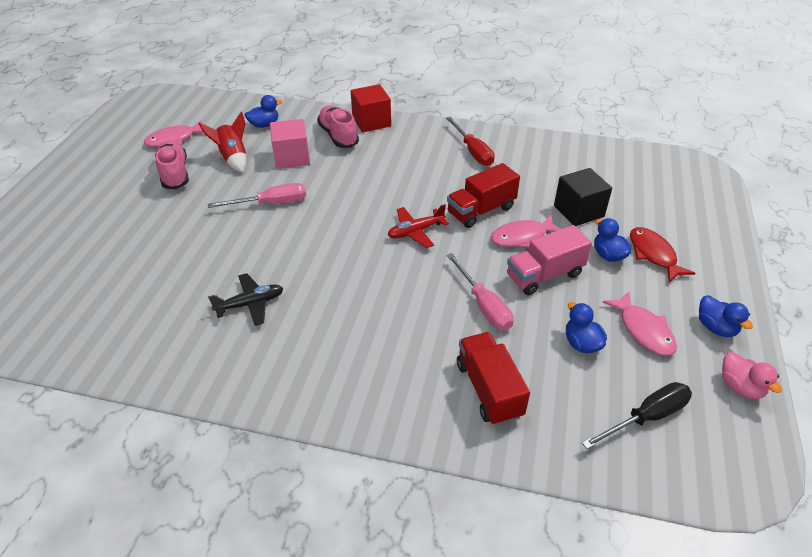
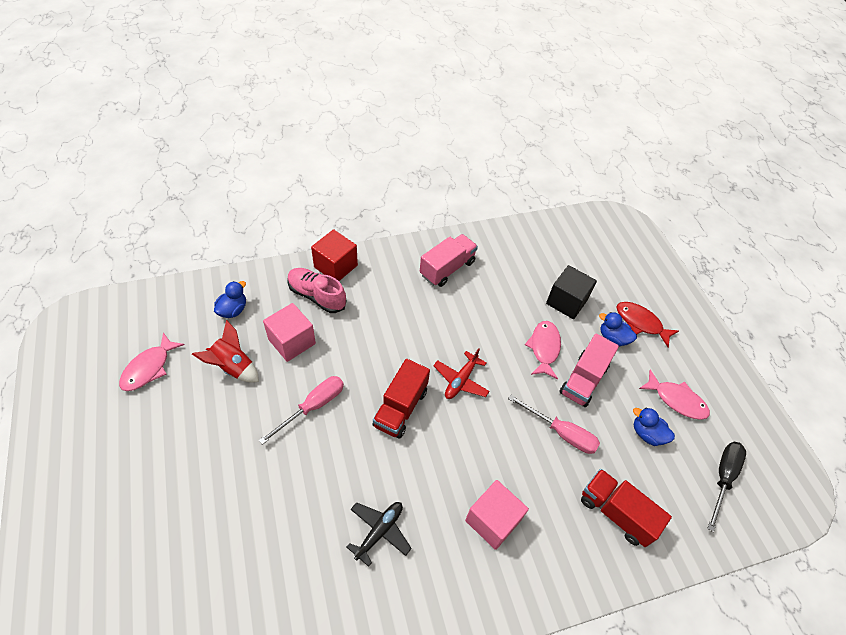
camera: 35 degrees left, 10 degrees up
pink shoe [155,140,189,189] -> none
red screwdriver [446,117,495,166] -> pink truck [420,234,478,287]
red truck [447,163,520,228] -> red truck moved to [372,359,430,439]
pink fish [491,215,560,248] -> pink fish turned 150 degrees clockwise [525,321,561,379]
blue duck [699,295,753,337] -> none
pink duck [722,352,782,399] -> none
none -> pink cube [465,480,529,550]

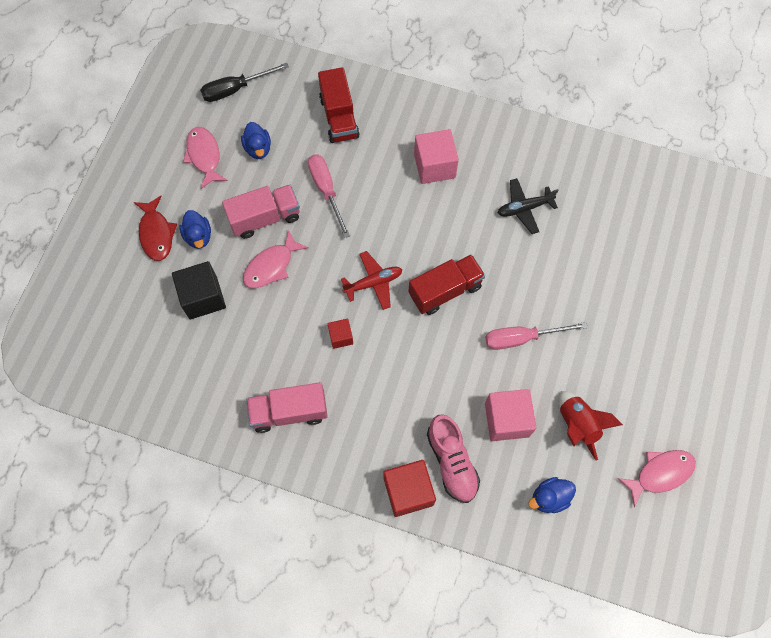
camera: 140 degrees left, 15 degrees up
none -> red cube [327,319,353,349]

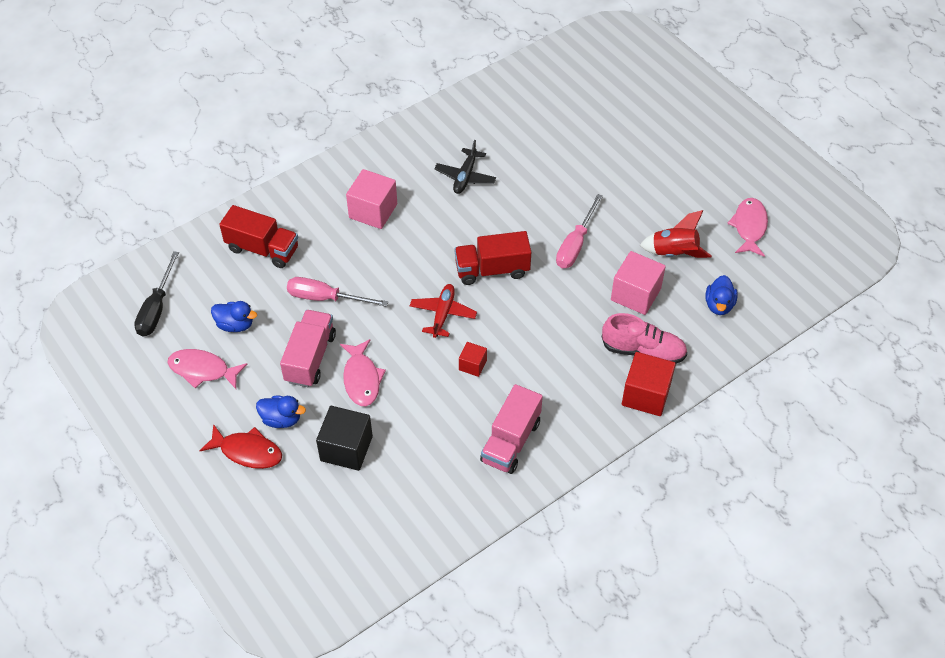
camera: 55 degrees left, 15 degrees down
red truck [408,254,485,315] -> red truck turned 105 degrees counterclockwise [454,231,531,285]

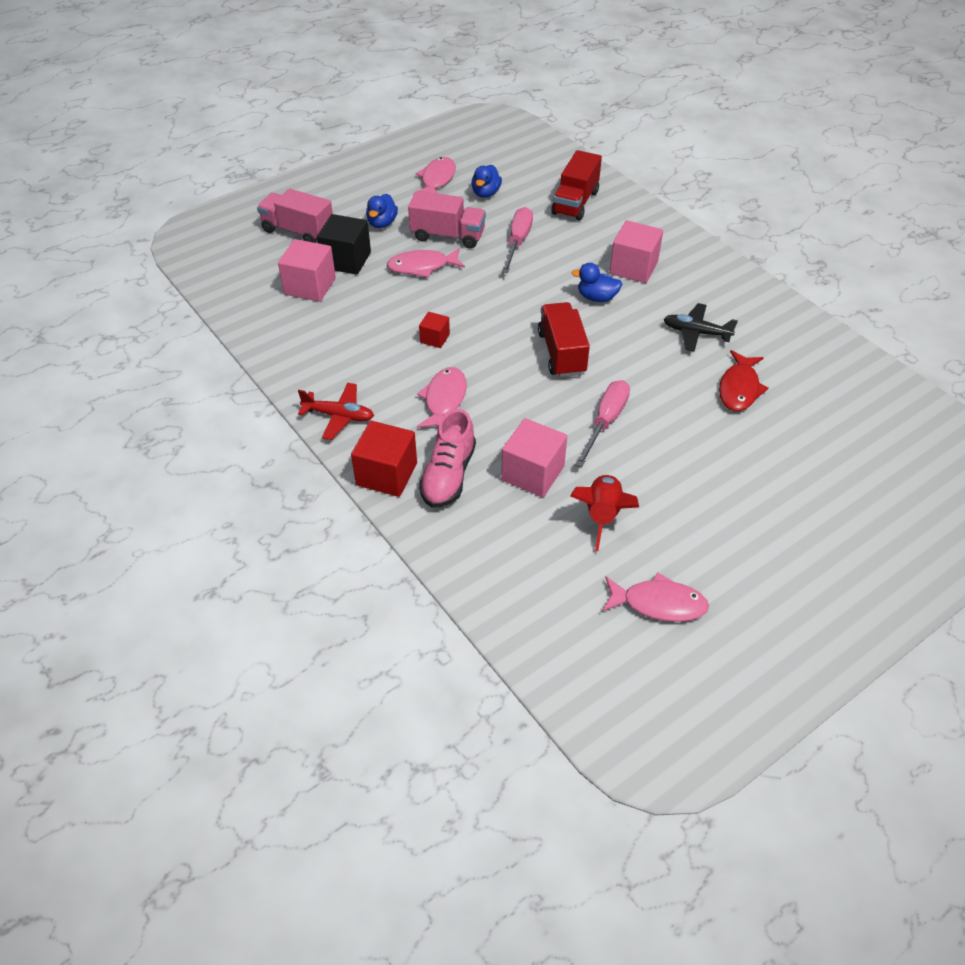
camera: 90 degrees right, 5 degrees down
black screwdriver [134,251,179,336] -> none
red fish [199,424,282,469] -> red fish moved to [719,350,769,411]
red plane [410,284,477,338] -> red plane moved to [298,383,374,440]
pink truck [480,384,543,474] -> pink truck moved to [257,189,333,243]
pink screwdriver [556,194,603,268] -> pink screwdriver turned 90 degrees clockwise [575,380,630,467]
blue duck [705,275,738,315] -> blue duck moved to [571,263,622,302]
none -> pink cube [278,239,336,302]
none -> pink fish [417,367,467,428]

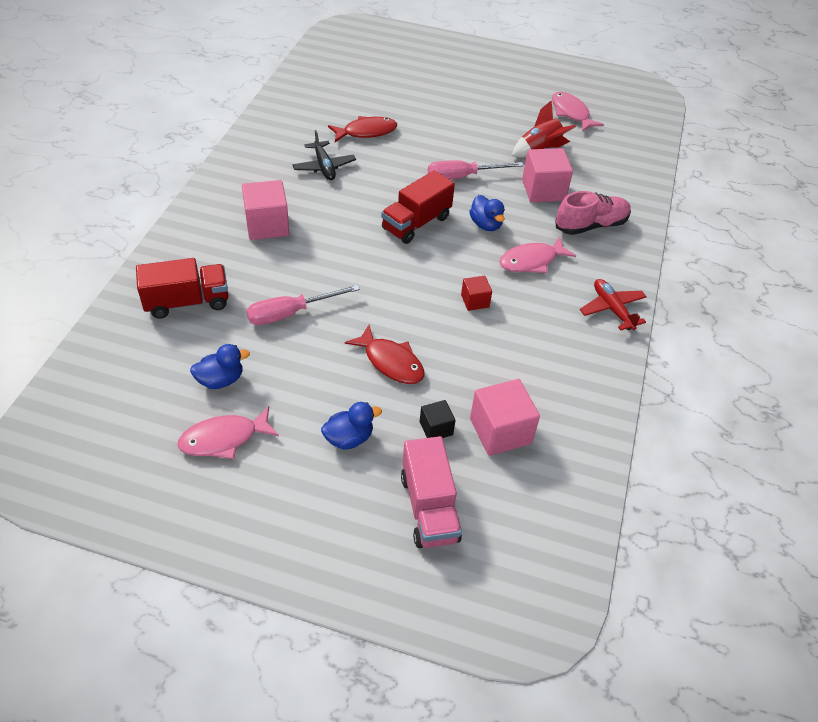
camera: 130 degrees left, 0 degrees up
black cube [317,214,371,275] -> black cube [420,400,456,438], size x0.55
red cube [351,421,417,497] -> none
pink fish [387,248,465,278] -> red fish [345,325,424,384]
pink truck [408,191,486,248] -> none
blue duck [571,263,622,302] -> blue duck moved to [469,195,505,231]

